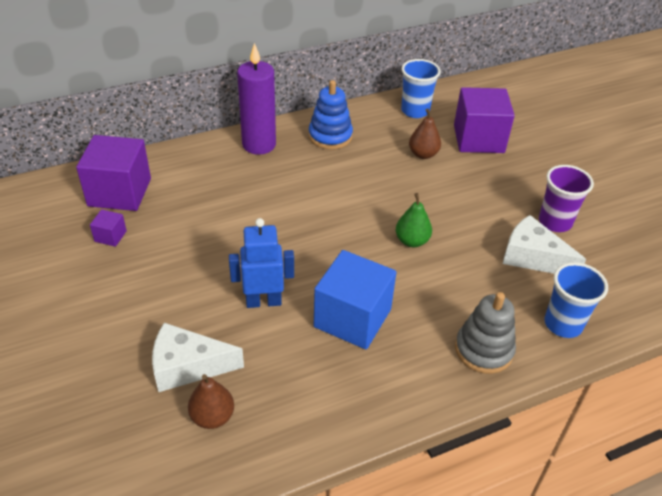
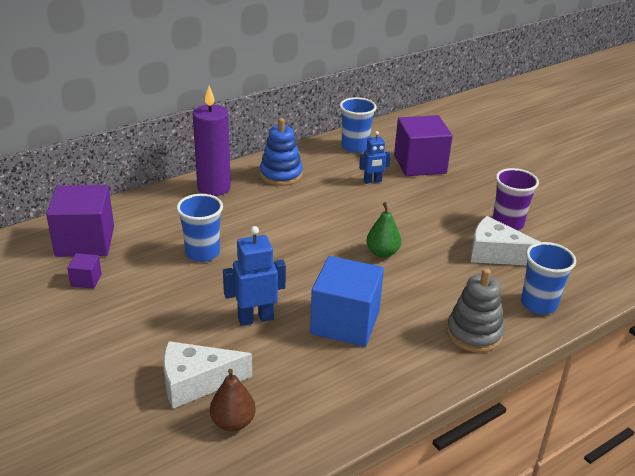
camera: 10 degrees left, 10 degrees down
brown pear [409,108,441,159] -> blue robot [359,131,391,184]
none -> blue cup [176,194,223,262]

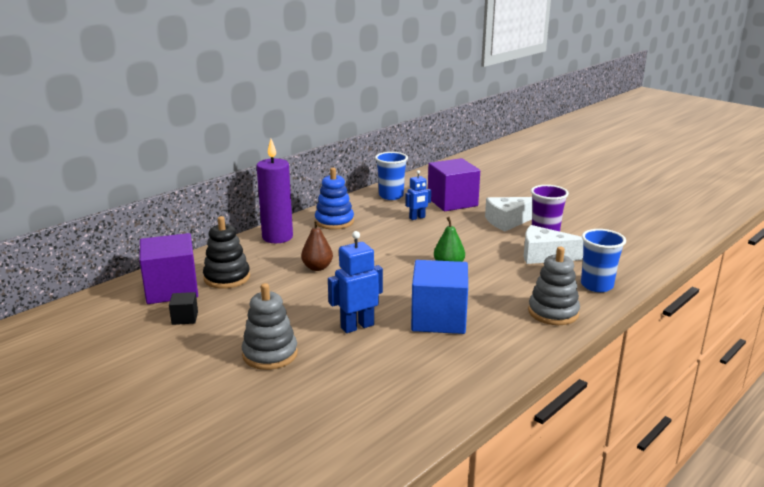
camera: 10 degrees left, 10 degrees down
purple cube [67,253,102,289] -> black cube [169,292,198,325]
white cheese [163,341,252,408] -> white cheese moved to [485,197,533,231]
blue cup [176,194,223,262] -> none
brown pear [210,369,256,431] -> brown pear moved to [301,219,333,271]
none -> black stacking toy [203,216,250,289]
none -> grey stacking toy [242,283,298,370]

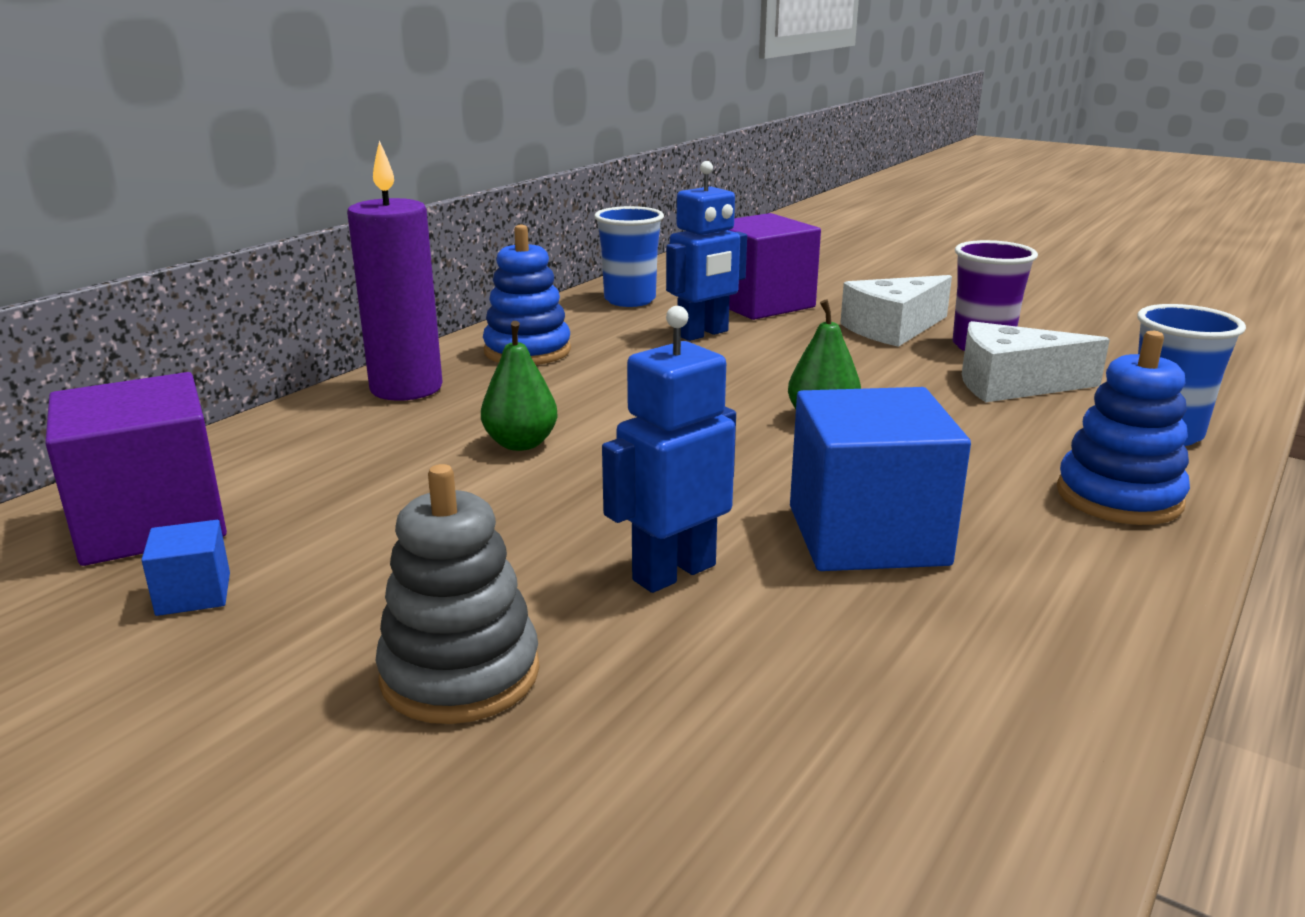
camera: 10 degrees left, 0 degrees up
black cube [169,292,198,325] -> blue cube [141,520,230,616]
black stacking toy [203,216,250,289] -> none
brown pear [301,219,333,271] -> green pear [481,321,558,451]
blue robot [405,170,431,220] -> blue robot [666,161,747,341], size x1.56
grey stacking toy [528,247,580,325] -> blue stacking toy [1057,331,1190,525]

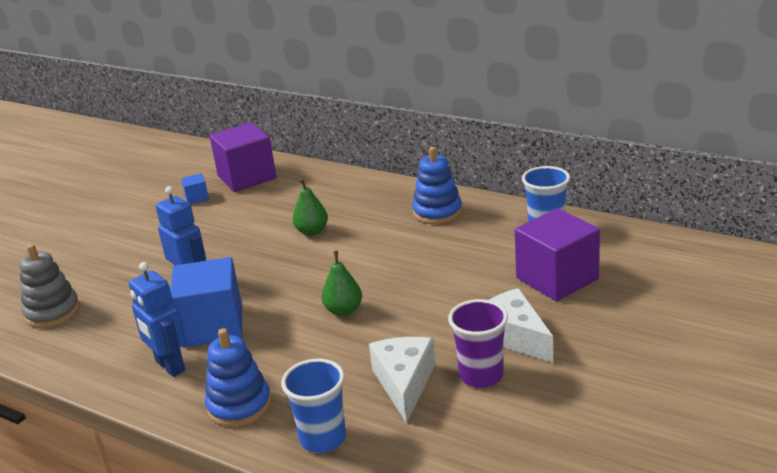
camera: 90 degrees right, 5 degrees up
purple candle [347,140,443,401] -> none
grey stacking toy [375,464,540,724] -> grey stacking toy moved to [19,244,80,328]
blue robot [666,161,747,341] -> blue robot moved to [129,262,186,377]

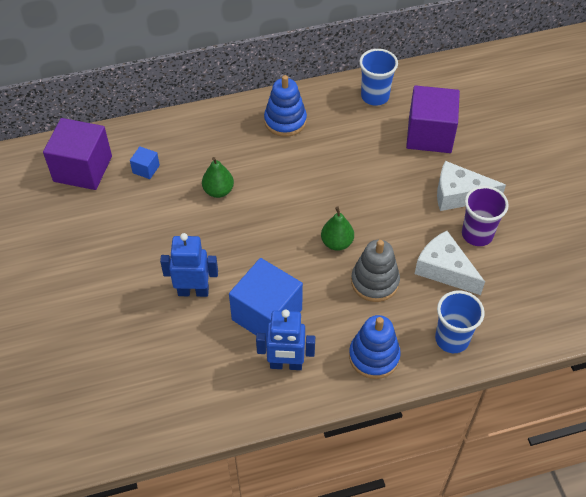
camera: 50 degrees left, 25 degrees up
grey stacking toy [19,244,80,328] -> grey stacking toy moved to [351,240,400,302]
blue cube [181,173,209,204] -> blue cube moved to [130,146,160,179]

